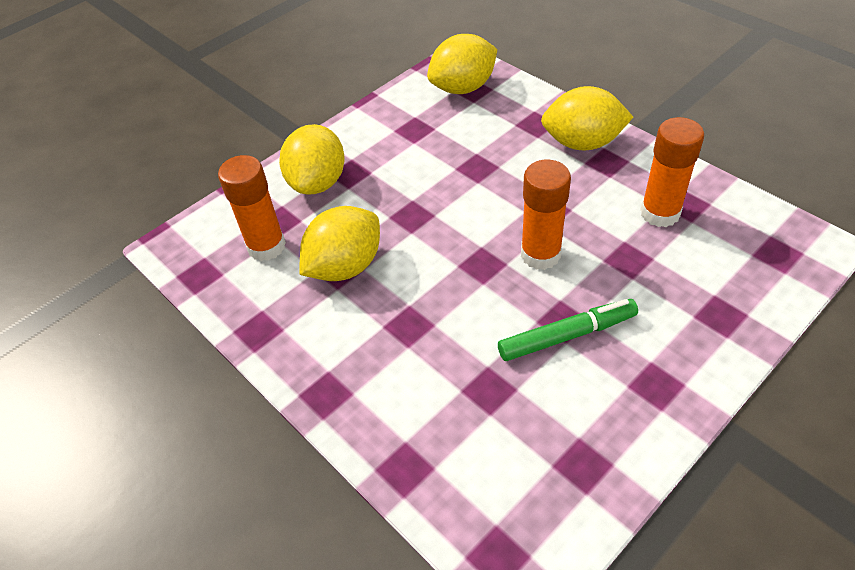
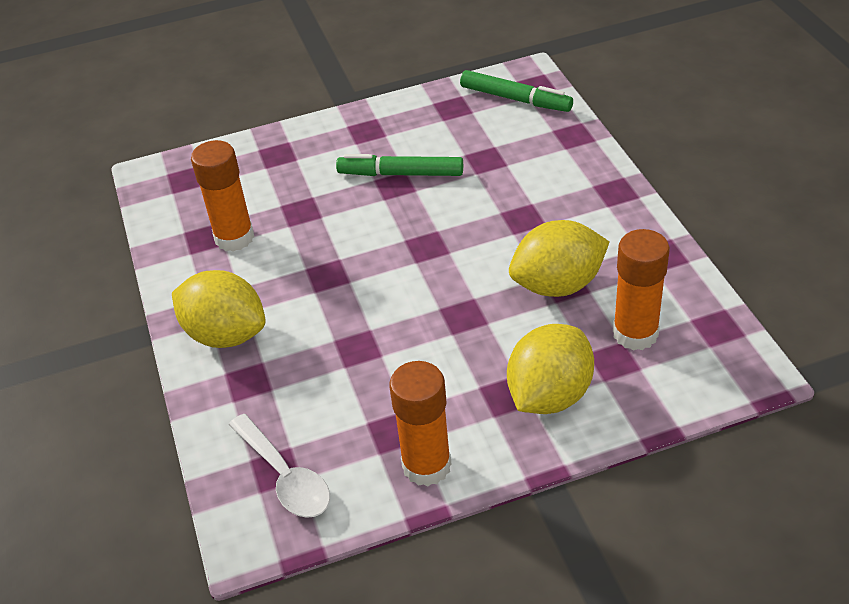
camera: 155 degrees left, 5 degrees down
yellow lemon [427,34,497,94] -> white spoon [229,414,330,518]
orange glue stick [521,160,571,270] -> orange glue stick moved to [390,361,451,486]
none -> green marker [460,70,573,112]

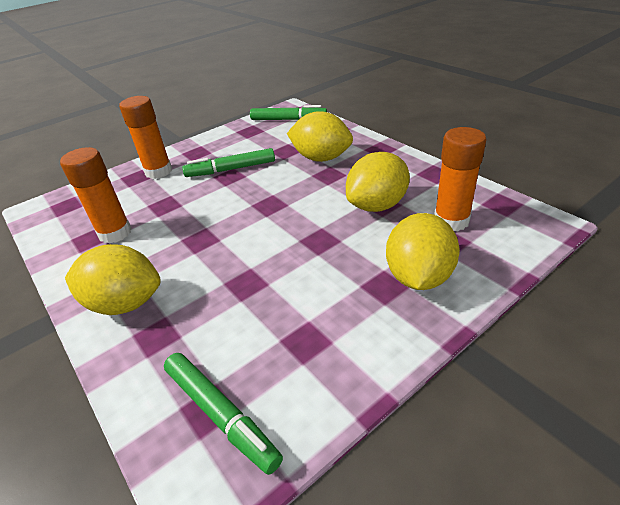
camera: 20 degrees left, 5 degrees down
white spoon [229,414,330,518] -> green marker [164,353,283,475]
orange glue stick [390,361,451,486] -> orange glue stick moved to [119,96,172,179]
none -> yellow lemon [287,111,353,162]

